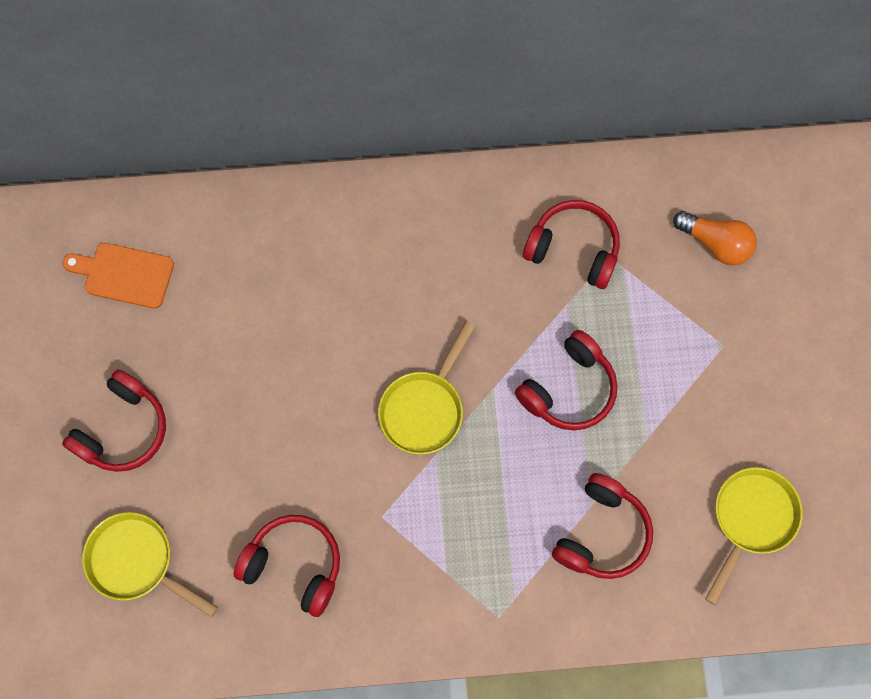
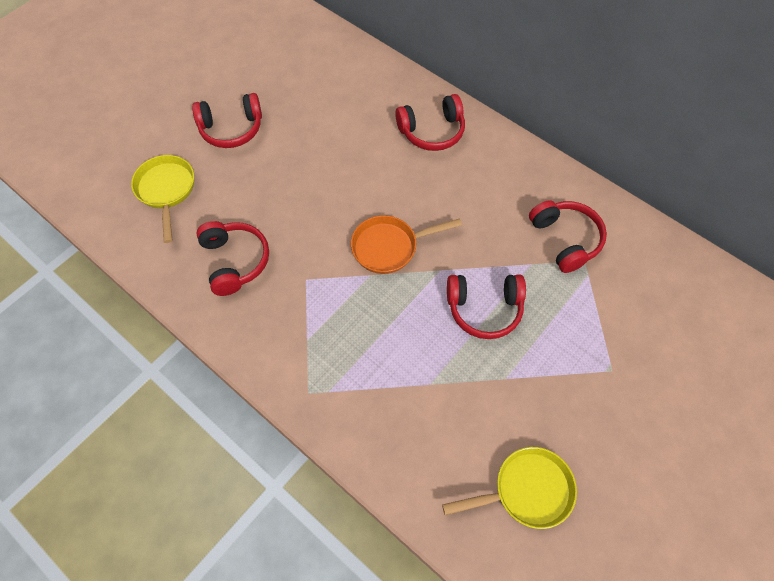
camera: 45 degrees right, 10 degrees down
orange cutting board [63,243,174,309] -> none
yellow pan [378,322,475,455] -> orange pan [351,215,462,274]
red headphones [552,473,653,579] -> red headphones moved to [395,94,465,151]
orange light bulb [673,211,757,265] -> none

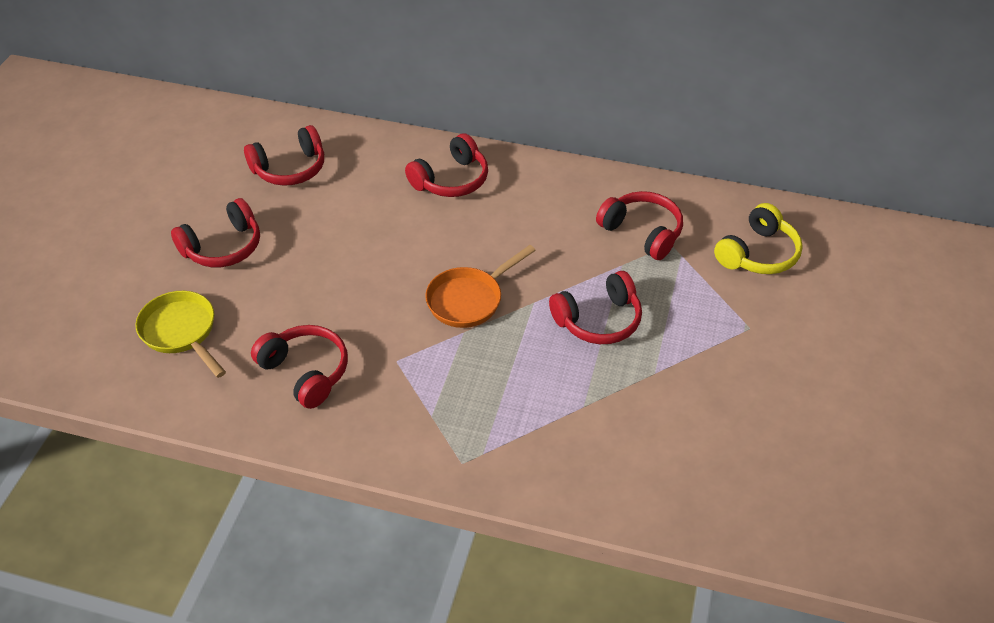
camera: 25 degrees left, 15 degrees down
yellow pan [442,447,577,529] -> none
none -> red headphones [244,125,324,186]
none -> yellow headphones [714,203,803,274]

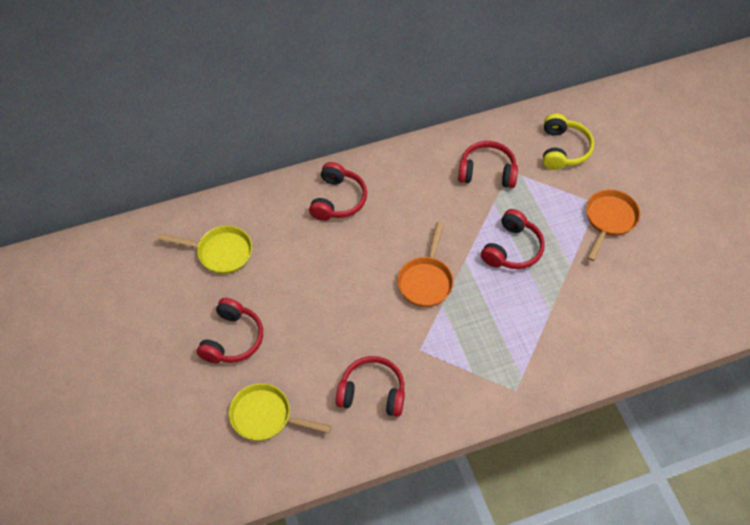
camera: 35 degrees left, 10 degrees up
red headphones [244,125,324,186] -> yellow pan [158,226,252,274]
none -> orange pan [586,189,640,261]

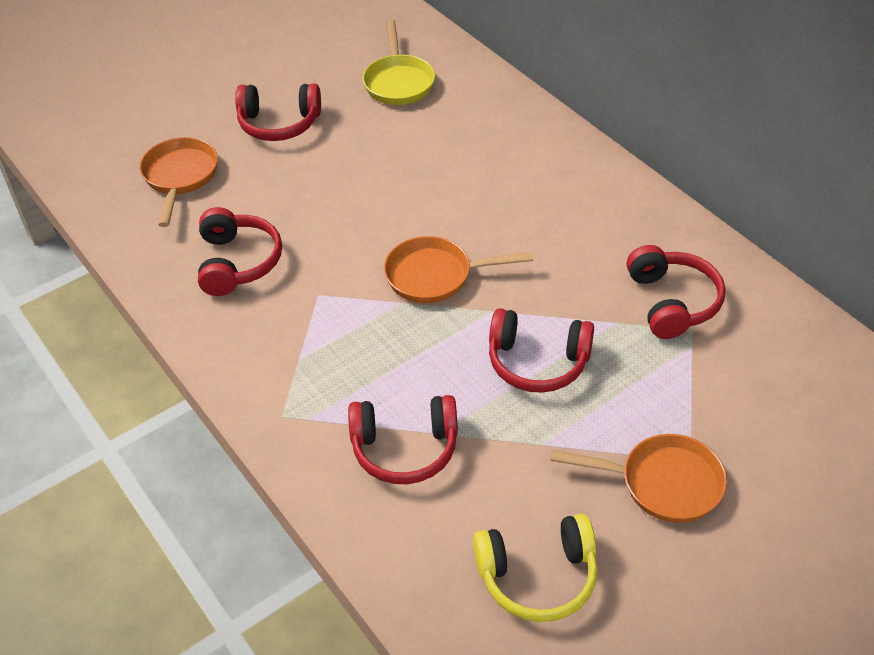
camera: 75 degrees right, 10 degrees down
yellow pan [229,383,332,441] -> orange pan [139,137,218,227]
red headphones [309,162,367,221] -> red headphones moved to [348,395,458,484]
yellow headphones [543,113,594,170] -> yellow headphones moved to [473,514,598,622]

